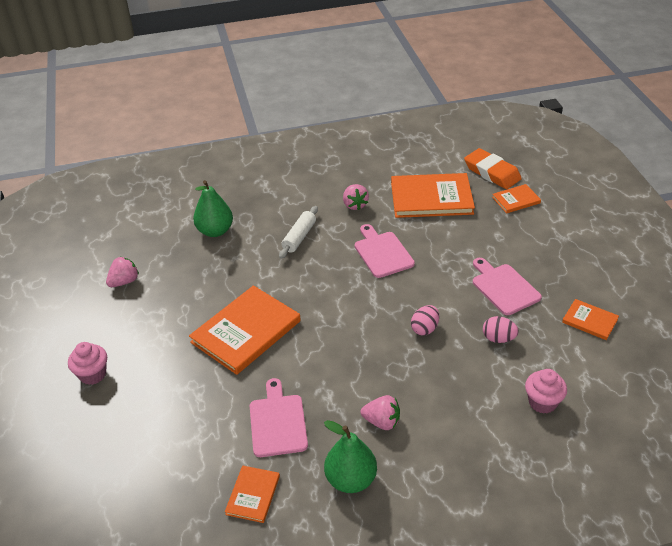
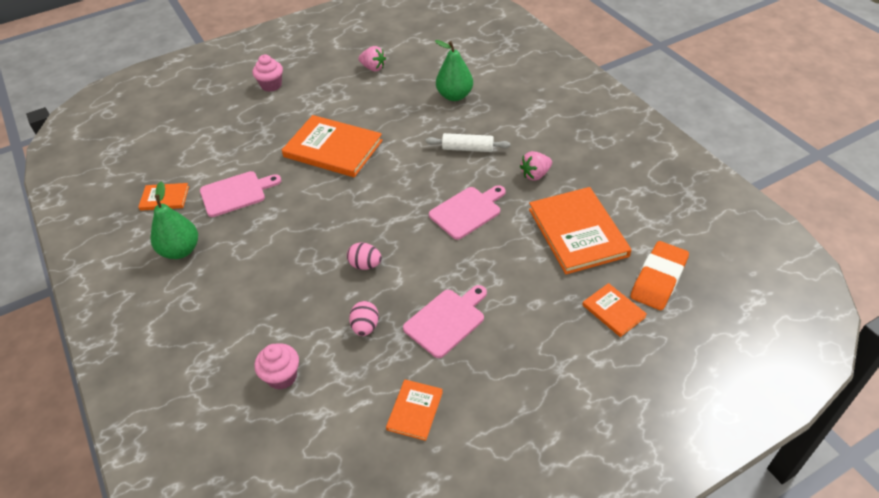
camera: 75 degrees right, 5 degrees up
pink strawberry [361,395,400,430] -> none

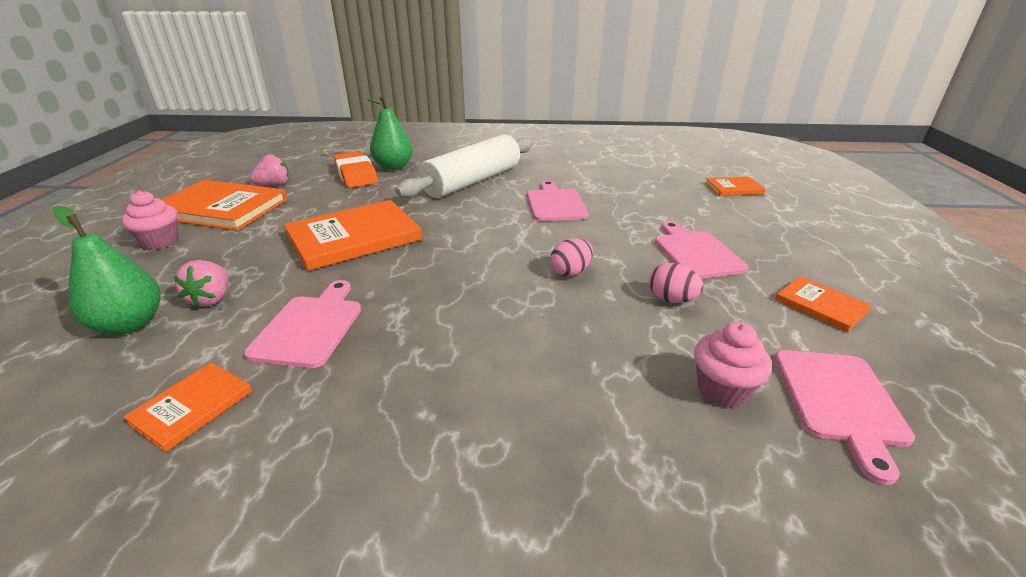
camera: 60 degrees left, 15 degrees down
green pear [151,182,198,259] -> green pear moved to [52,206,161,335]
white rolling pin [426,133,510,152] -> white rolling pin [395,134,533,198], size x2.00
pink strawberry [520,151,552,181] -> pink strawberry moved to [173,260,228,307]
orange book [529,187,631,274] -> orange book moved to [162,180,287,231]
orange eraser [630,241,689,310] -> orange eraser moved to [334,151,378,188]
none -> pink cutting board [775,350,915,485]

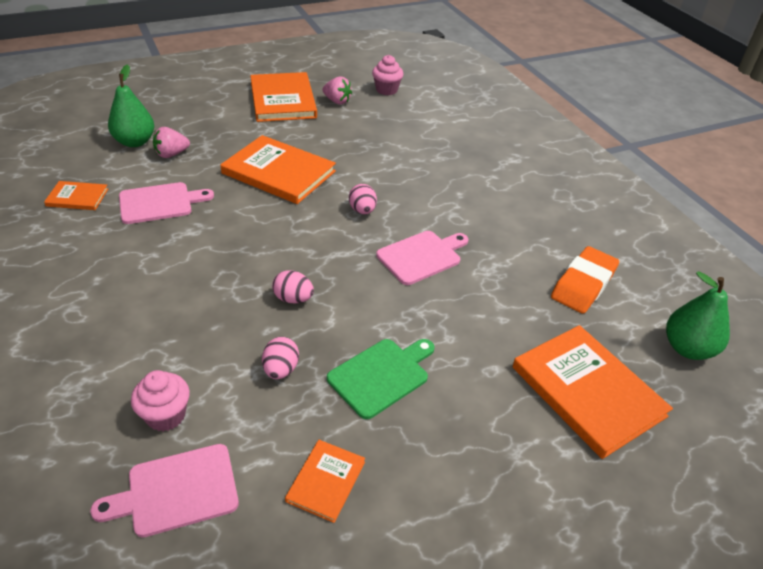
camera: 60 degrees right, 10 degrees up
pink cupcake [122,190,179,250] -> pink cupcake moved to [372,55,404,95]
orange eraser [334,151,378,188] -> orange eraser moved to [551,246,619,313]
green pear [367,96,413,170] -> green pear moved to [666,271,730,360]
white rolling pin [395,134,533,198] -> none
pink cutting board [655,221,748,279] -> green cutting board [327,339,435,419]
orange book [705,177,766,196] -> orange book [513,325,673,459], size x2.00
none -> pink egg [349,184,377,214]

